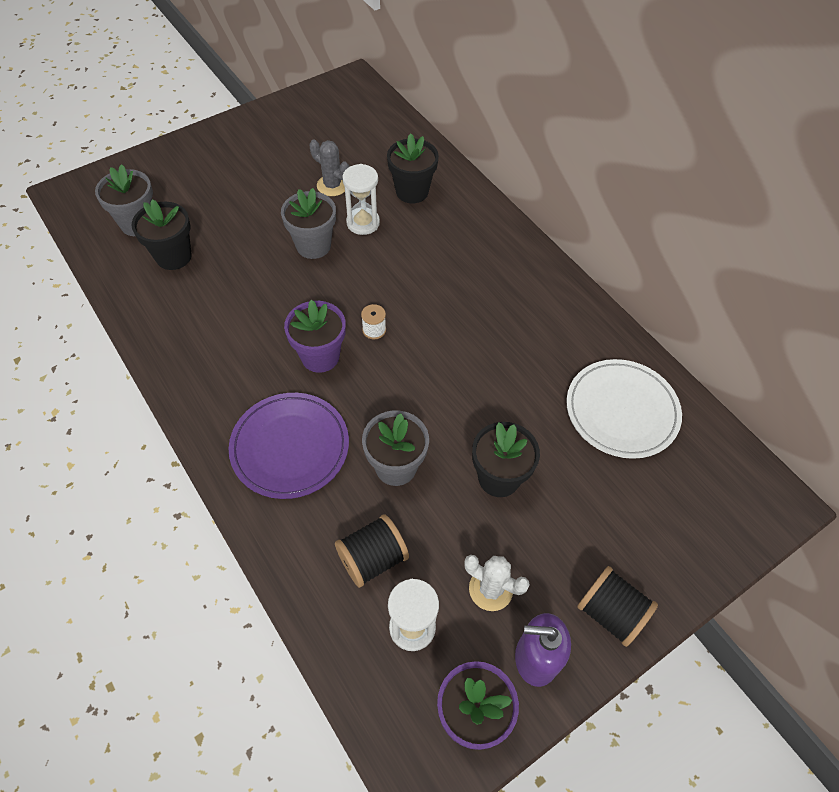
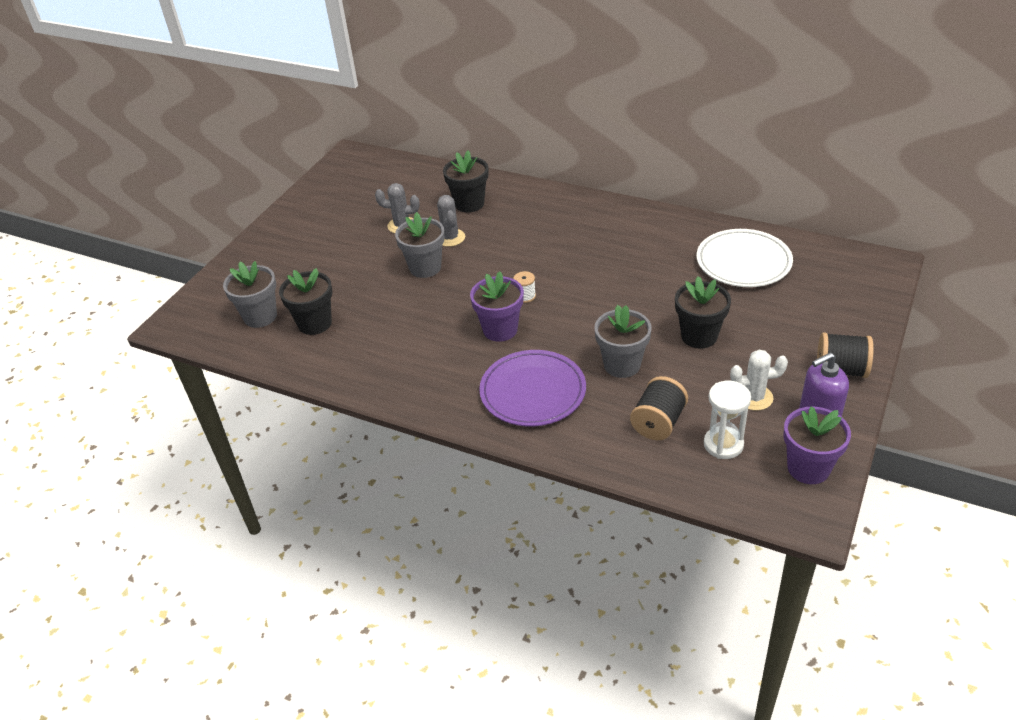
camera: 25 degrees left, 15 degrees down
white hourglass [342,164,380,235] -> grey cactus [437,195,465,247]

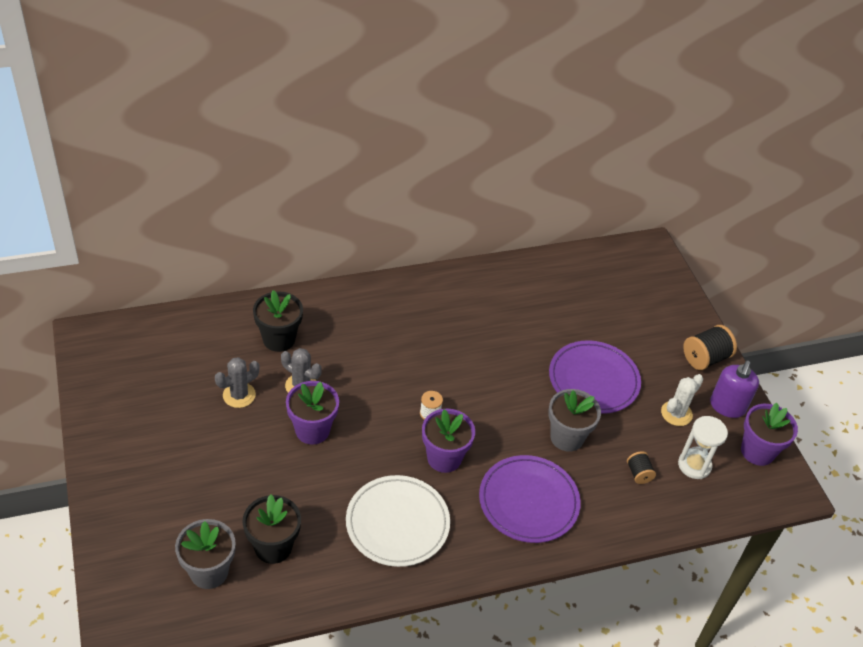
camera: 50 degrees left, 5 degrees up
grey flower pot [395,212,445,278] -> purple flower pot [286,381,339,445]
black spool [630,376,688,440] -> black spool [627,451,656,484], size x0.57
black flower pot [675,276,731,349] -> purple plate [549,340,641,414]
white plate [696,229,793,287] -> white plate moved to [346,475,450,567]

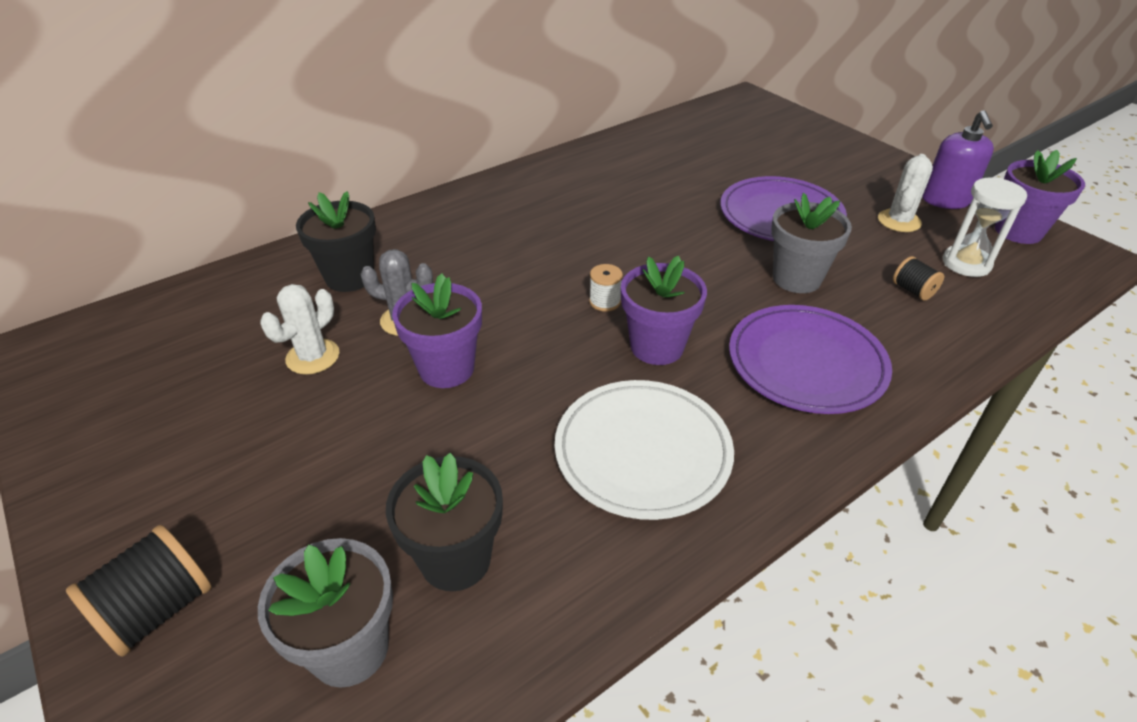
camera: 15 degrees left, 5 degrees down
grey cactus [215,357,260,408] -> white cactus [260,284,339,374]
black spool [683,325,737,370] -> black spool moved to [66,525,211,657]

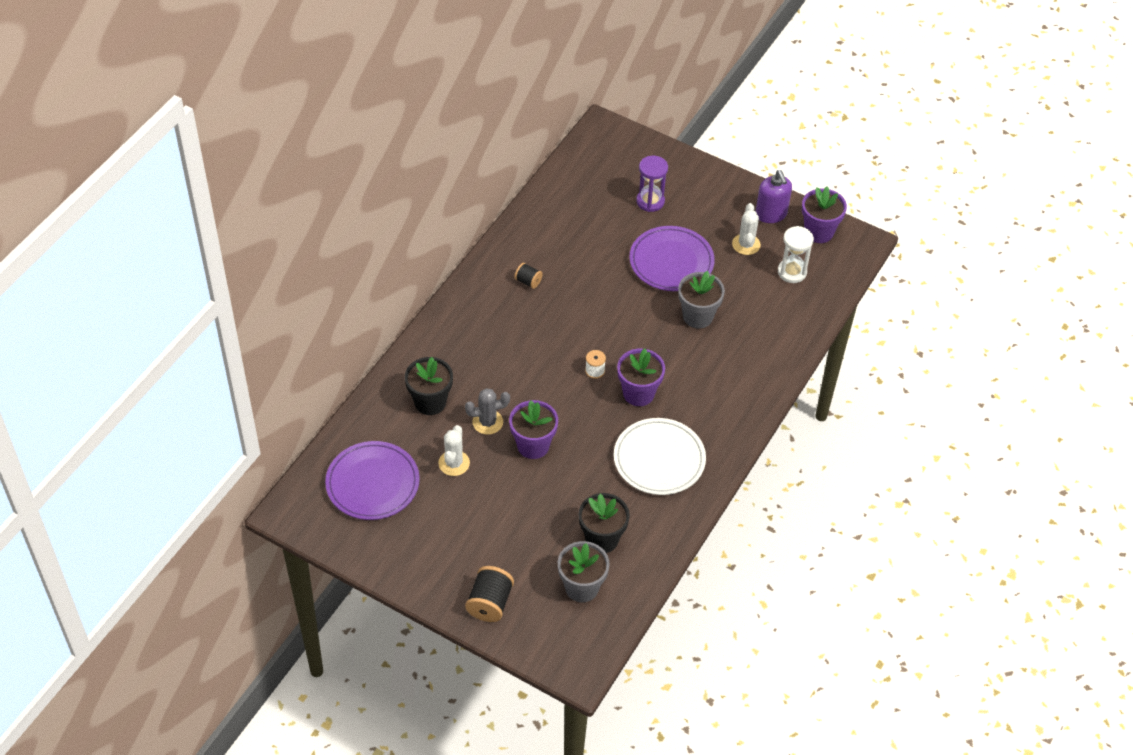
camera: 25 degrees left, 10 degrees up
purple plate [729,305,892,414] -> purple plate moved to [325,441,420,520]
black spool [893,256,944,301] -> black spool moved to [514,263,543,289]
none -> purple hourglass [636,156,668,212]

